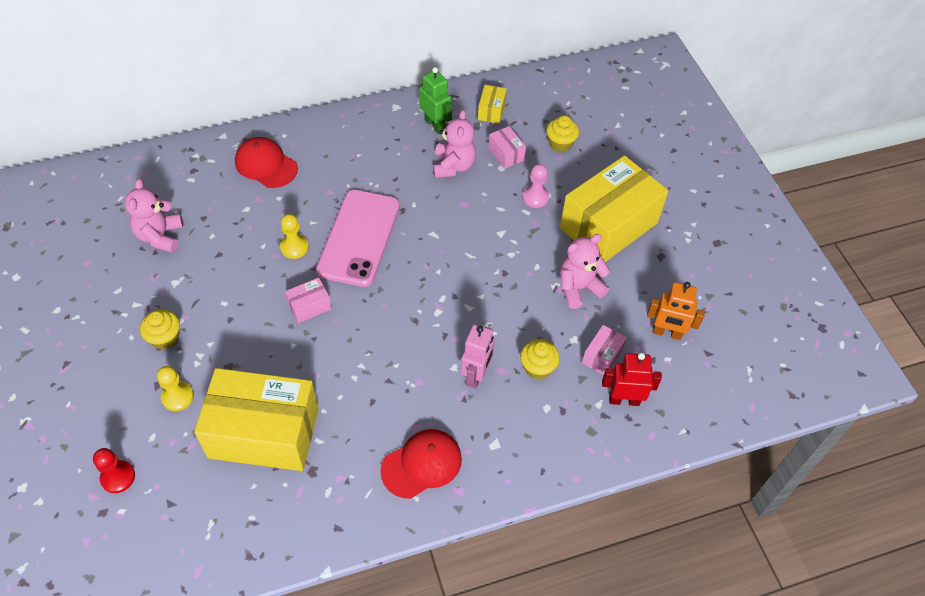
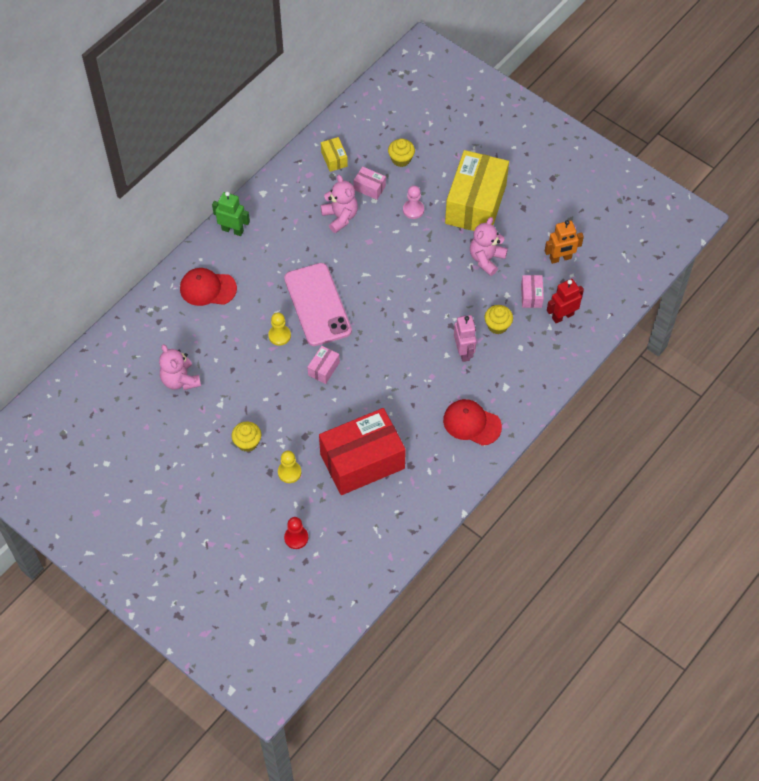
camera: 30 degrees left, 5 degrees up
yellow box [194,368,318,471] -> red box [319,408,406,495]
red cap [380,429,462,499] -> red cap turned 90 degrees counterclockwise [443,399,502,446]
green robot [419,67,452,134] -> green robot moved to [212,192,250,236]

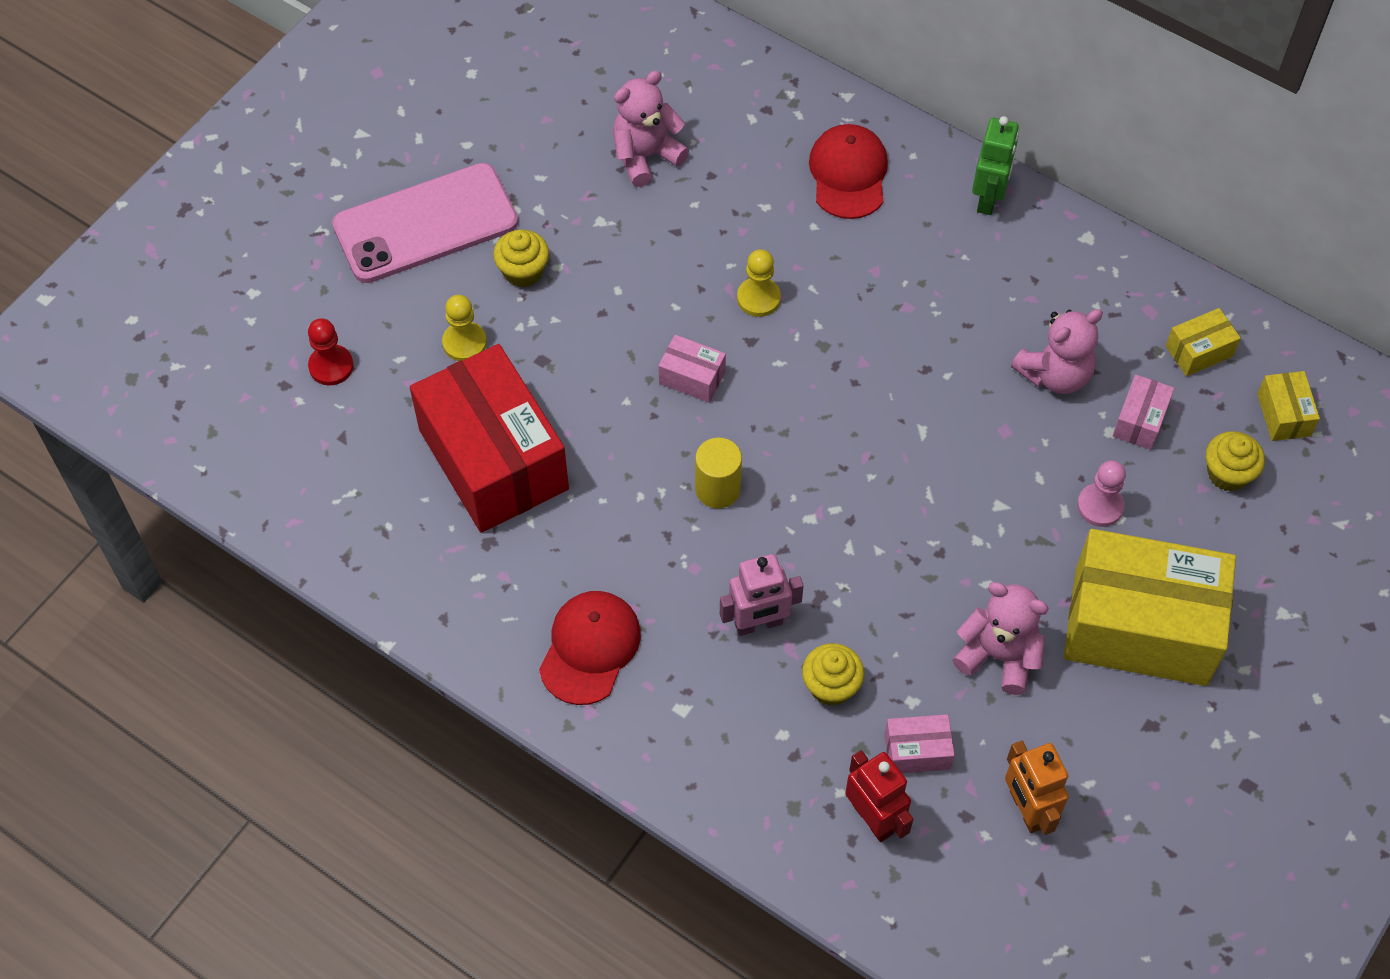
camera: 85 degrees right, 0 degrees up
pink phone [284,263,352,346] -> pink phone moved to [332,163,518,283]
none -> yellow cylinder [695,438,742,508]
none -> yellow box [1257,371,1320,441]

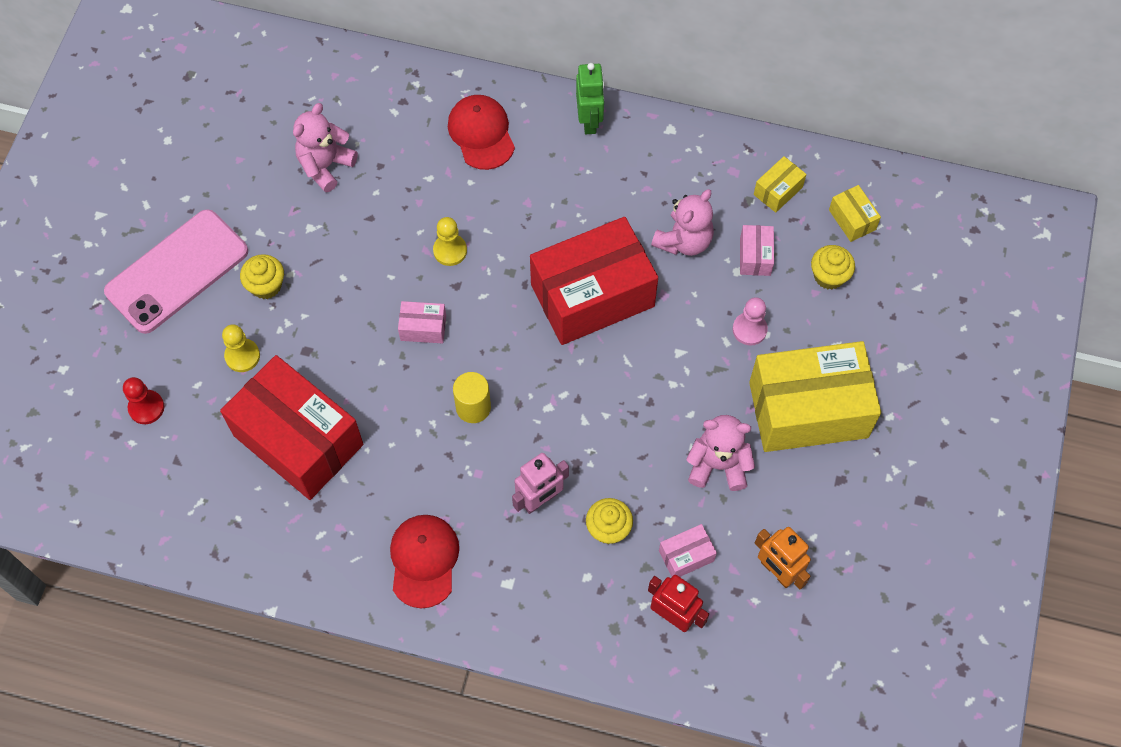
camera: 20 degrees left, 5 degrees up
none -> red box [530,217,658,345]

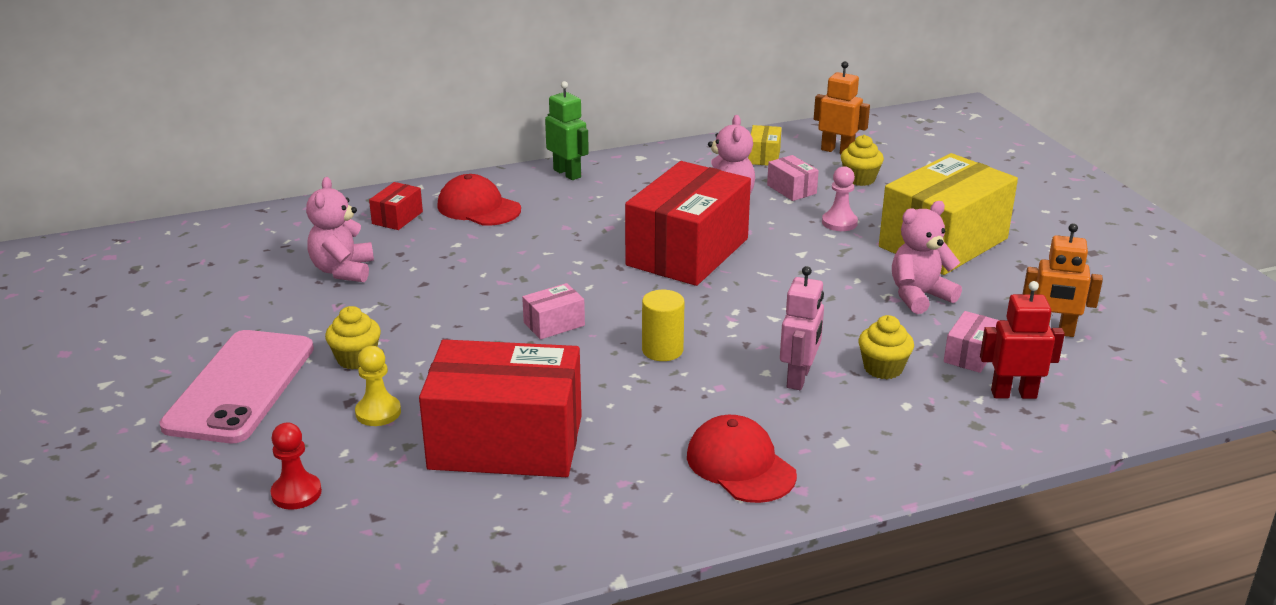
camera: 35 degrees left, 35 degrees down
yellow pawn [433,217,467,266] -> none
yellow box [829,185,881,242] -> orange robot [814,61,870,154]
none -> red box [369,182,423,230]

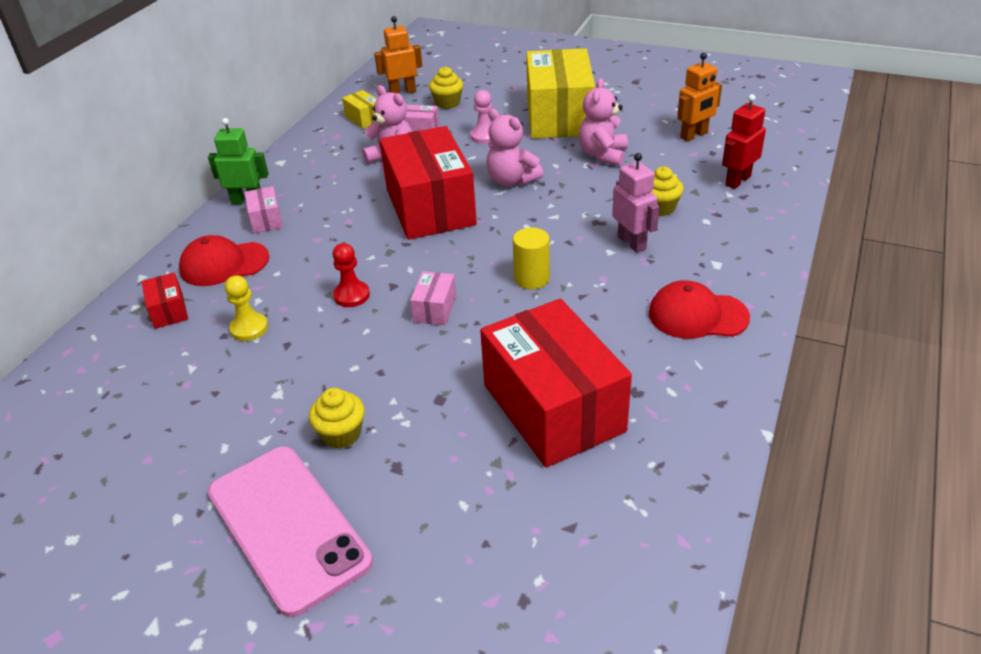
camera: 45 degrees left, 10 degrees up
red pawn [270,423,322,510] -> red pawn moved to [333,243,370,307]
pink teddy bear [306,177,374,282] -> pink teddy bear moved to [486,109,543,186]
yellow pawn [355,346,401,426] -> yellow pawn moved to [225,275,268,341]
red box [419,339,582,477] -> red box turned 75 degrees counterclockwise [480,299,632,467]
pink box [944,311,1000,373] -> pink box moved to [244,186,283,233]

